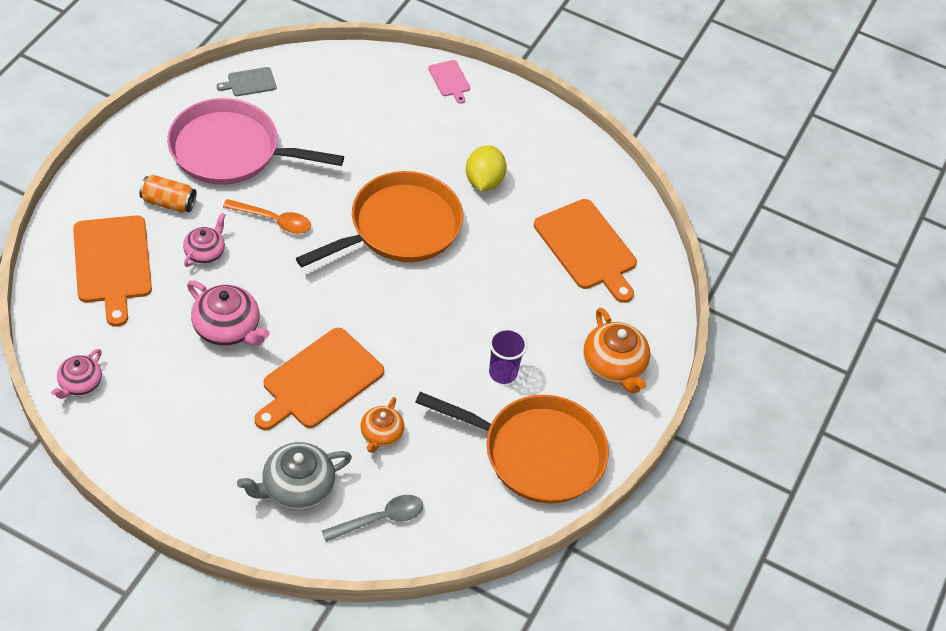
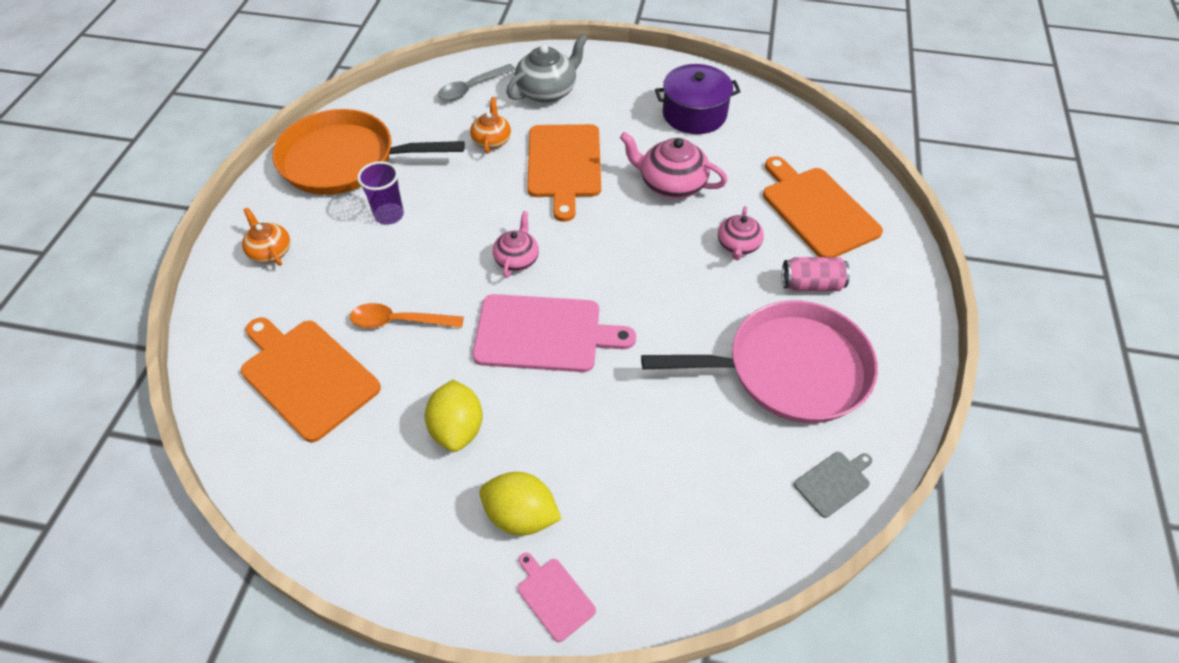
camera: 170 degrees right, 0 degrees up
pink teapot [51,349,102,399] -> pink teapot moved to [493,211,539,278]
orange can [139,175,197,213] -> pink can [782,257,850,291]
orange spoon [223,199,311,234] -> orange spoon moved to [350,303,464,328]
orange cutting board [254,328,384,430] -> orange cutting board turned 150 degrees clockwise [527,124,601,222]
orange pan [296,171,463,267] -> pink cutting board [473,294,636,372]
orange teapot [583,307,650,394] -> orange teapot [242,208,290,266], size x0.63
none -> yellow lemon [479,472,561,535]
none -> purple pot [655,64,741,134]

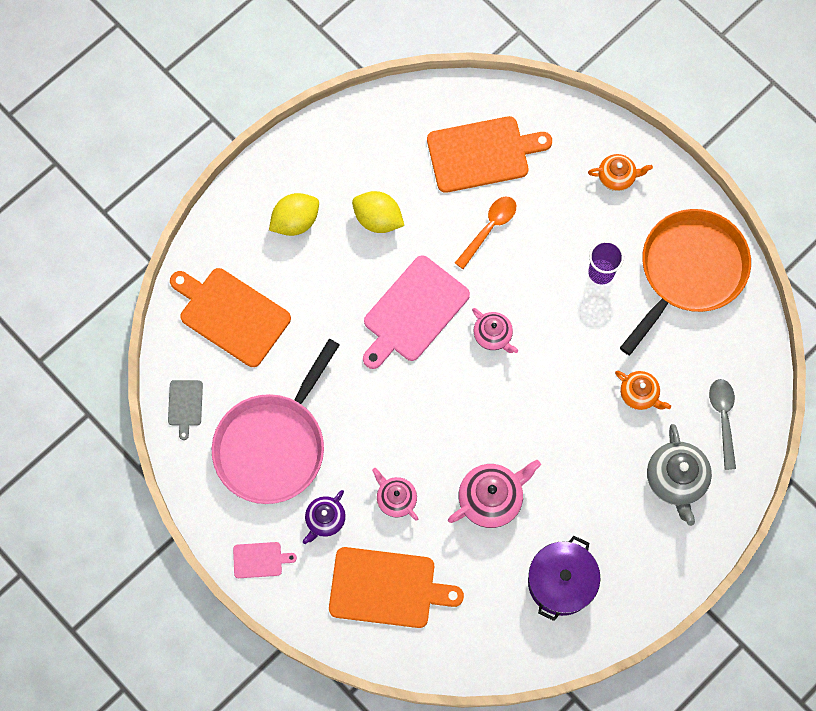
camera: 125 degrees right, 20 degrees up
pink cutting board [518,553,596,642] -> pink cutting board moved to [233,542,297,578]
orange cutting board [527,124,601,222] -> orange cutting board moved to [170,268,291,367]
pink can [782,257,850,291] -> purple teapot [303,490,346,544]

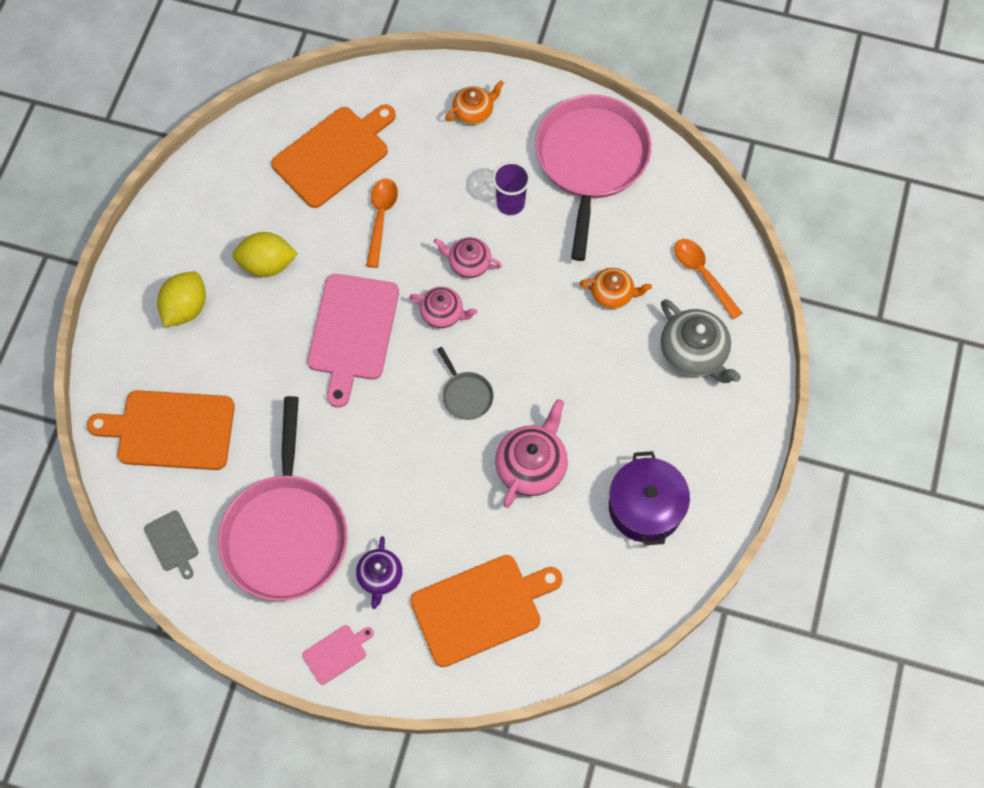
camera: 30 degrees left, 5 degrees down
pink teapot [372,468,418,521] -> pink teapot moved to [434,237,502,278]
orange pan [620,209,751,355] -> pink pan [535,94,651,261]
grey spoon [709,379,736,470] -> orange spoon [674,239,742,319]
none -> grey pan [437,347,494,420]

